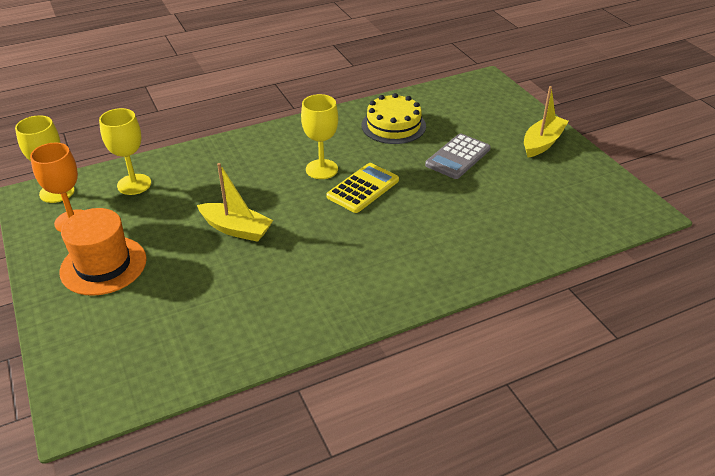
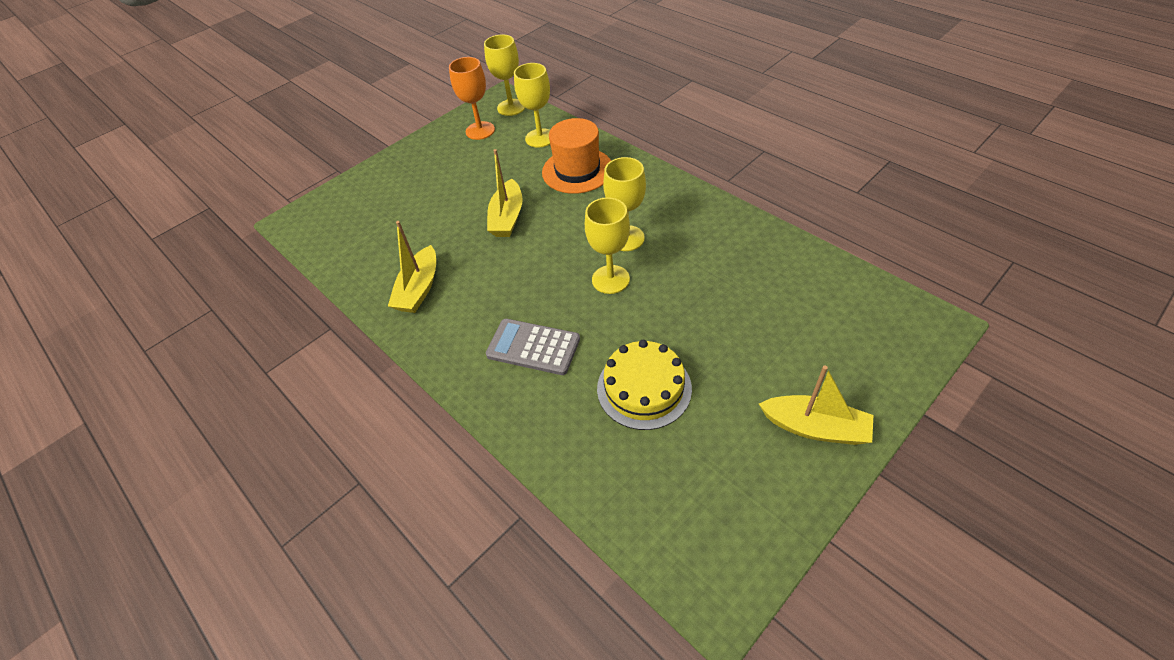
camera: 75 degrees right, 10 degrees up
orange hat [59,208,147,296] -> orange hat moved to [542,118,611,194]
yellow calculator [327,163,399,213] -> yellow goblet [585,197,630,294]
yellow cake [362,93,426,144] -> yellow cake moved to [597,340,692,430]
grey calculator [425,133,491,179] -> grey calculator moved to [486,319,580,375]
none -> yellow boat [388,221,436,313]

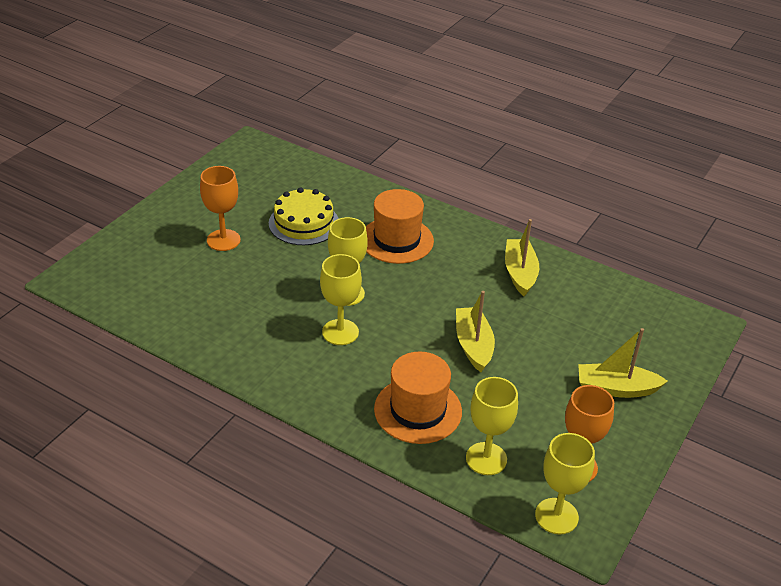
camera: 160 degrees right, 10 degrees down
grey calculator [486,319,580,375] -> orange hat [366,189,434,264]
yellow boat [759,365,873,445] -> yellow boat moved to [578,328,668,398]
none -> orange goblet [200,166,240,251]

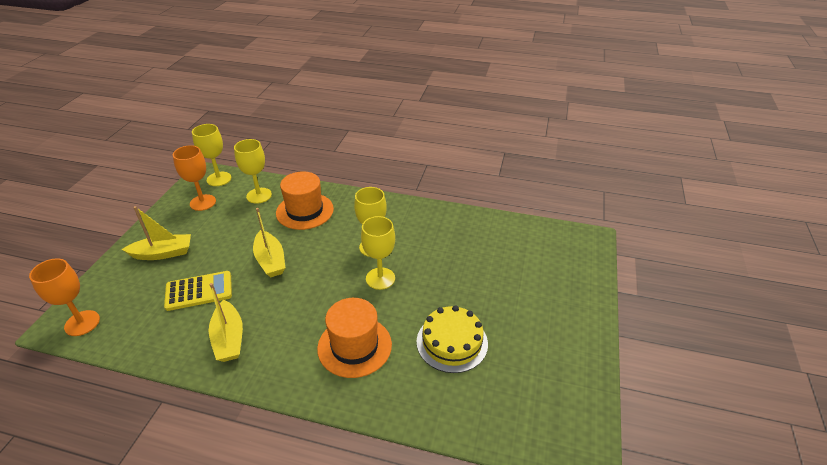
camera: 165 degrees right, 0 degrees up
orange goblet [200,166,240,251] -> orange goblet moved to [29,258,100,336]
none -> yellow calculator [164,271,232,311]

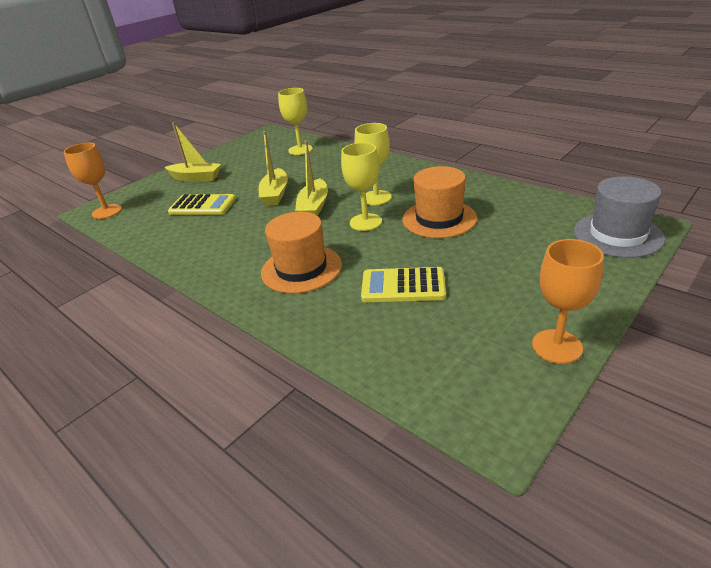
camera: 30 degrees right, 5 degrees down
orange goblet [173,145,216,211] -> orange goblet moved to [532,239,604,364]
yellow goblet [192,124,231,186] -> none
yellow boat [209,283,243,362] -> yellow boat moved to [295,140,328,216]
orange hat [276,171,334,230] -> orange hat moved to [402,166,477,238]
yellow cake [416,305,488,373] -> yellow calculator [361,267,446,302]
none -> grey hat [574,176,665,258]

